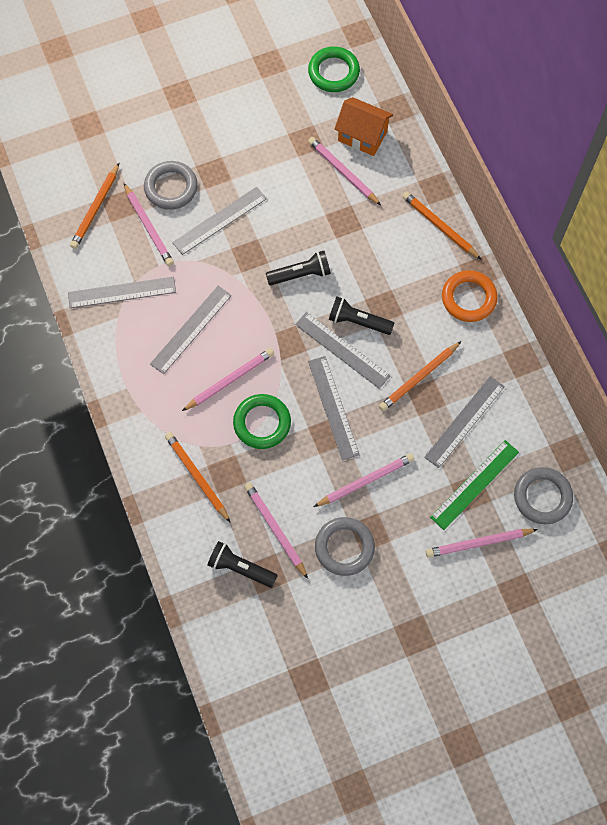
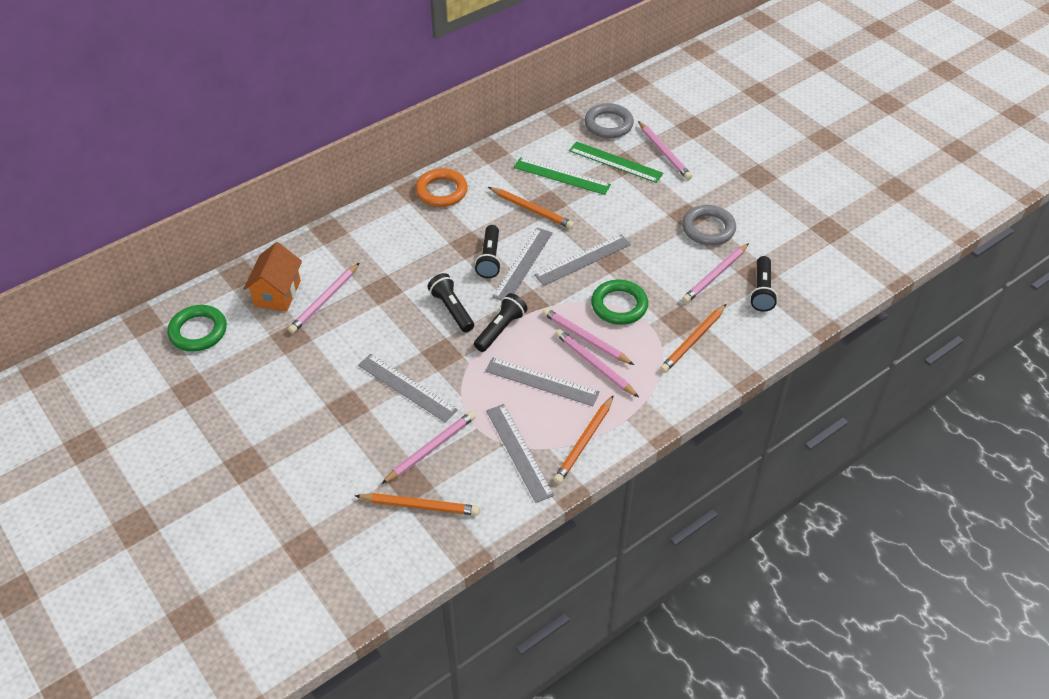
camera: 105 degrees left, 20 degrees down
grey ring [144,161,198,210] -> none
pink pencil [314,453,415,507] -> pink pencil moved to [555,329,639,397]
orange pencil [402,191,482,260] -> orange pencil moved to [553,395,614,484]
grey ruler [424,376,505,468] -> green ruler [514,157,611,195]
none -> black flashlight [474,293,527,352]

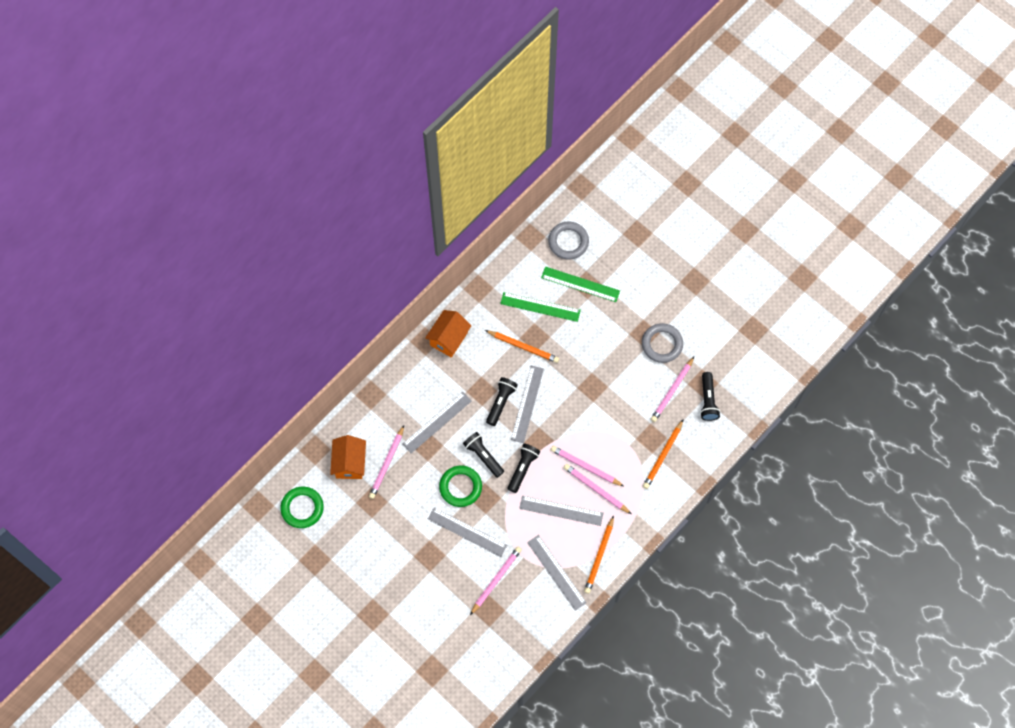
camera: 10 degrees left, 20 degrees up
orange pencil [355,493,480,515] -> none
orange ring [415,168,468,207] -> orange house [425,310,471,358]
black flashlight [475,225,501,278] -> black flashlight turned 150 degrees counterclockwise [486,377,518,426]
grey ruler [534,234,631,286] -> grey ruler moved to [403,392,472,453]
green ring [591,280,648,325] -> green ring moved to [439,466,482,507]
pink pencil [638,121,692,180] -> none

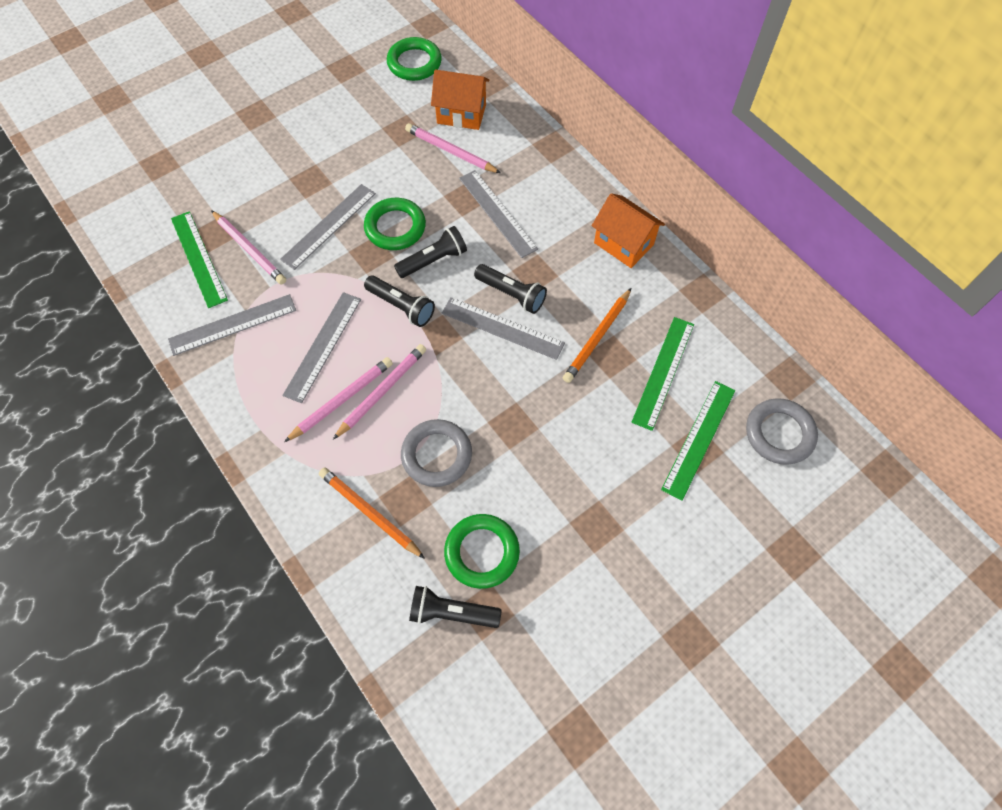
camera: 100 degrees right, 5 degrees down
orange pencil [584,516,614,594] -> none
grey ring [642,323,683,363] -> grey ring moved to [401,419,472,487]
pink pencil [651,357,694,422] -> green ring [444,514,520,589]
none -> green ruler [171,211,228,308]

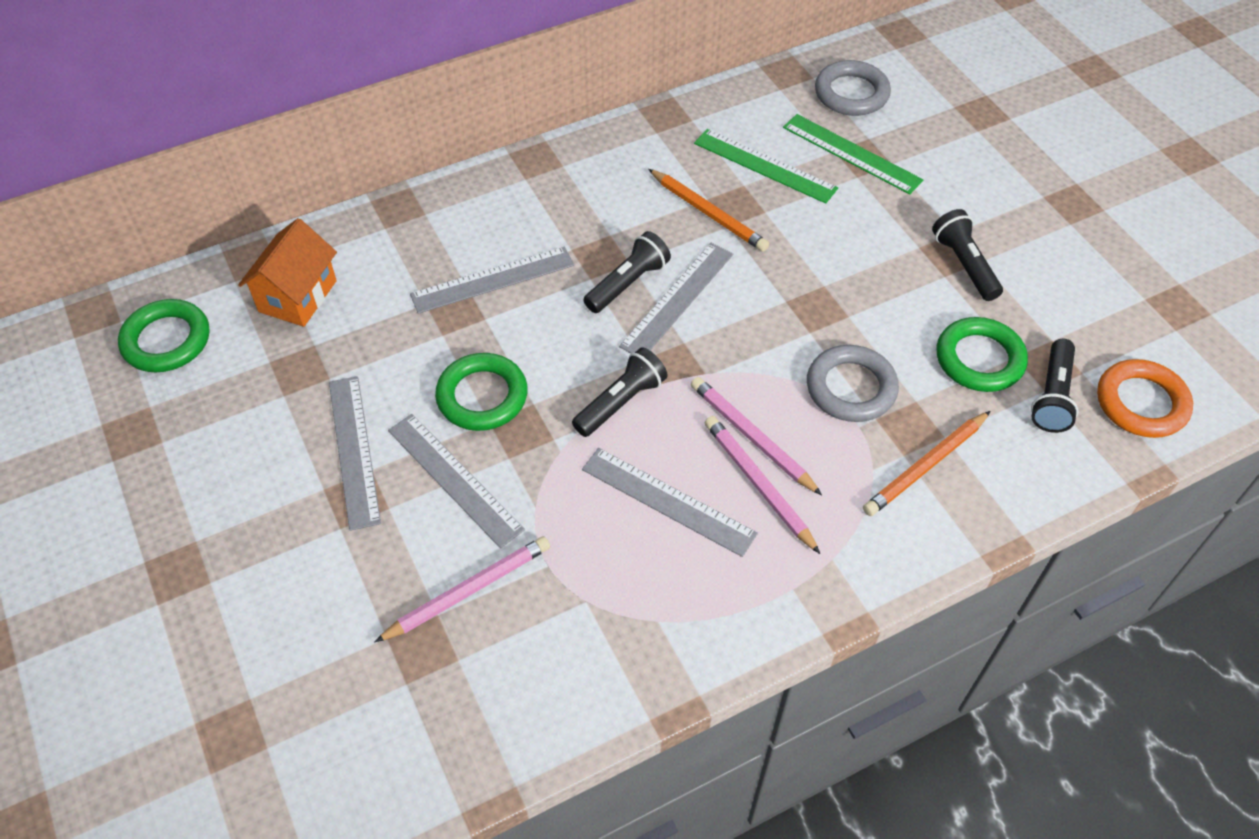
camera: 80 degrees left, 10 degrees down
grey ruler [168,294,296,356] -> grey ruler moved to [329,376,381,531]
green ruler [171,211,228,308] -> none
black flashlight [394,226,467,278] -> black flashlight moved to [932,209,1003,301]
pink pencil [405,123,501,173] -> none
orange house [592,193,665,268] -> none
none -> orange ring [1097,359,1193,438]

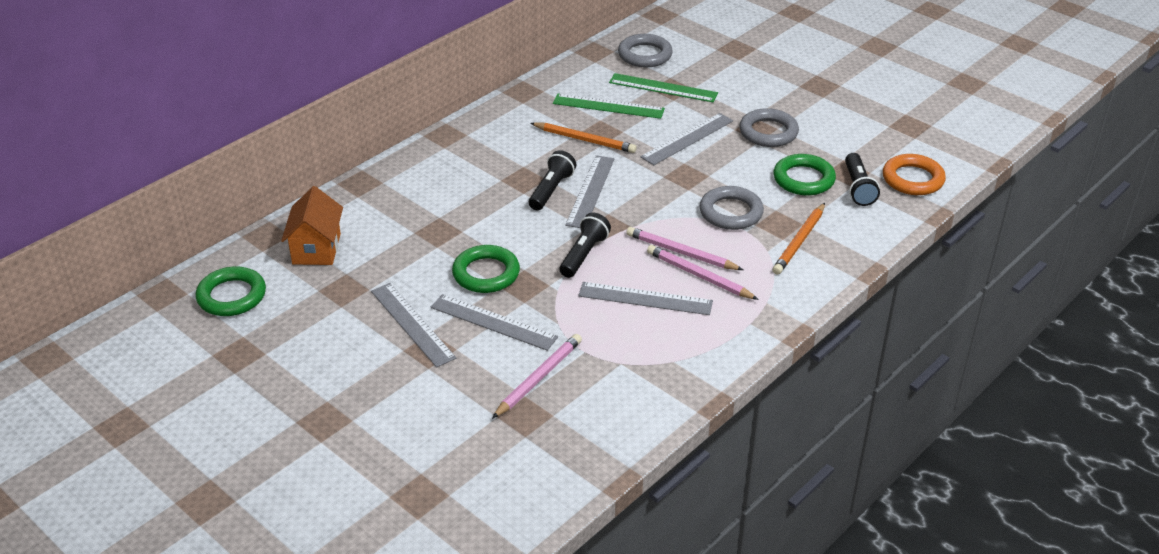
camera: 20 degrees left, 15 degrees down
grey ruler [410,247,574,314] -> grey ruler moved to [640,113,733,165]
black flashlight [932,209,1003,301] -> grey ring [739,108,799,147]

